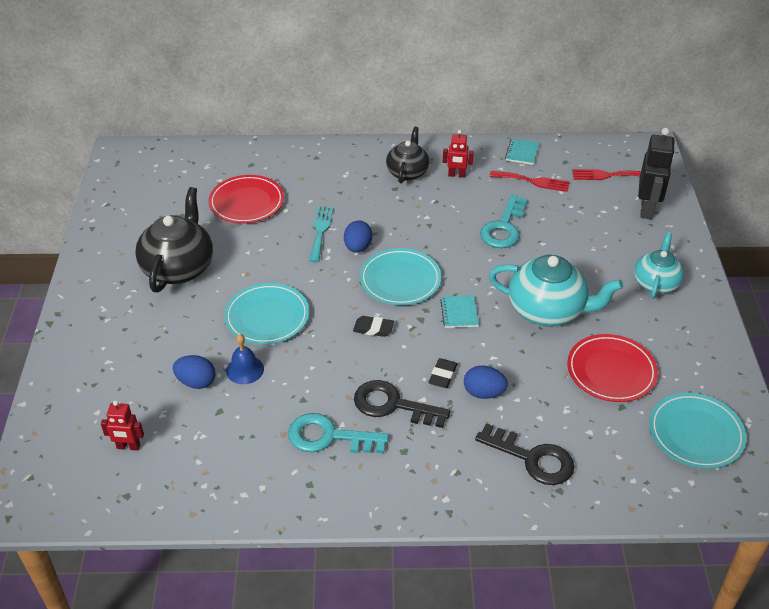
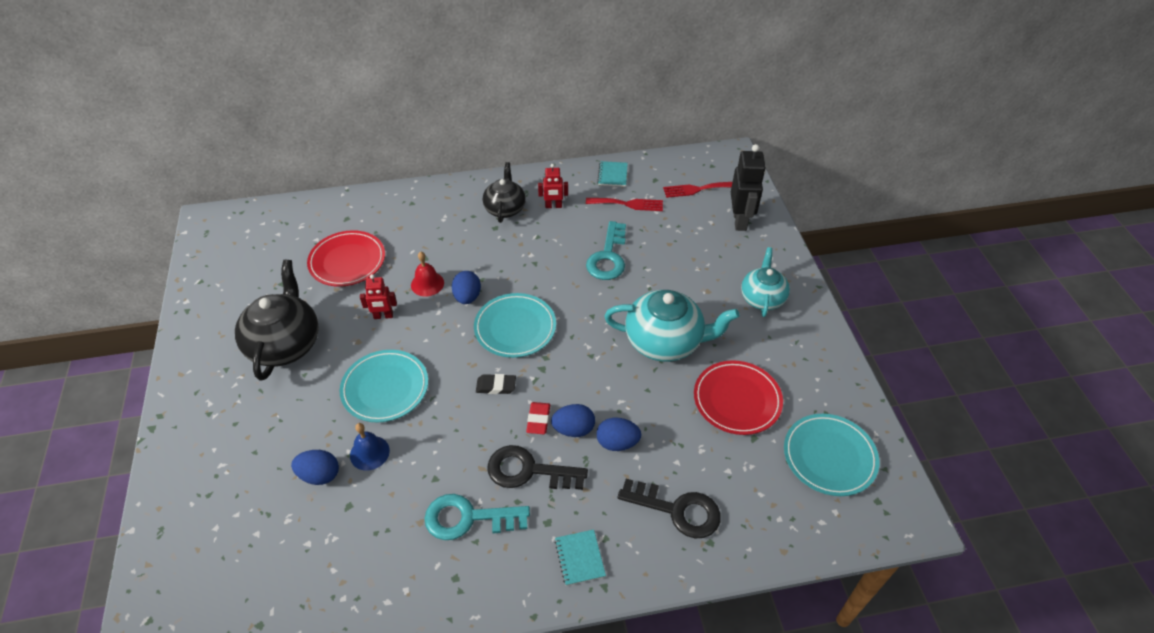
camera: 10 degrees left, 5 degrees up
red robot [101,400,144,451] -> red robot moved to [360,274,397,319]
turquoise fork [309,206,333,263] -> red bell [411,252,444,296]
black eraser [428,358,457,388] -> blue egg [551,404,595,437]
turquoise notebook [440,295,479,328] -> turquoise notebook moved to [555,529,606,586]
none -> red eraser [526,402,550,434]

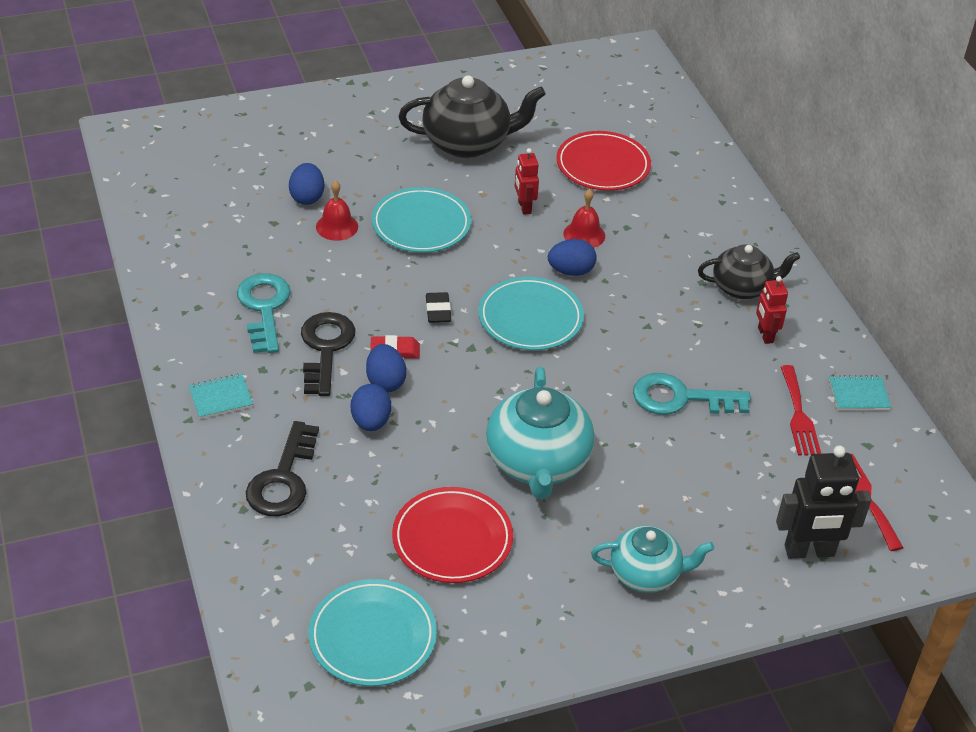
camera: 80 degrees right, 5 degrees down
blue bell [350,423,390,471] -> red bell [316,180,358,241]

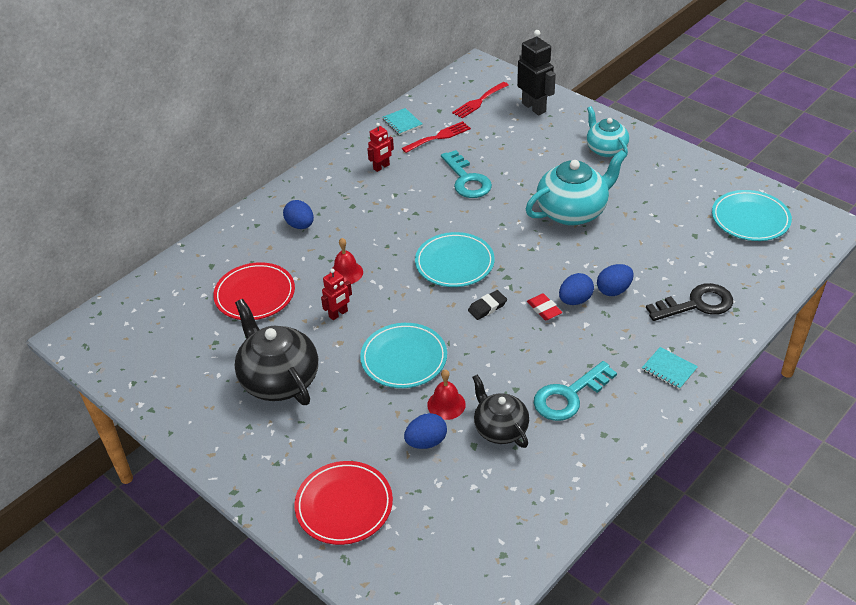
camera: 115 degrees left, 0 degrees up
black key [301,312,355,396] -> none
red plate [392,487,513,583] -> red plate moved to [294,461,393,545]
blue egg [548,239,597,276] -> blue egg moved to [283,200,314,229]
black teapot [698,244,800,299] -> black teapot moved to [472,374,529,448]

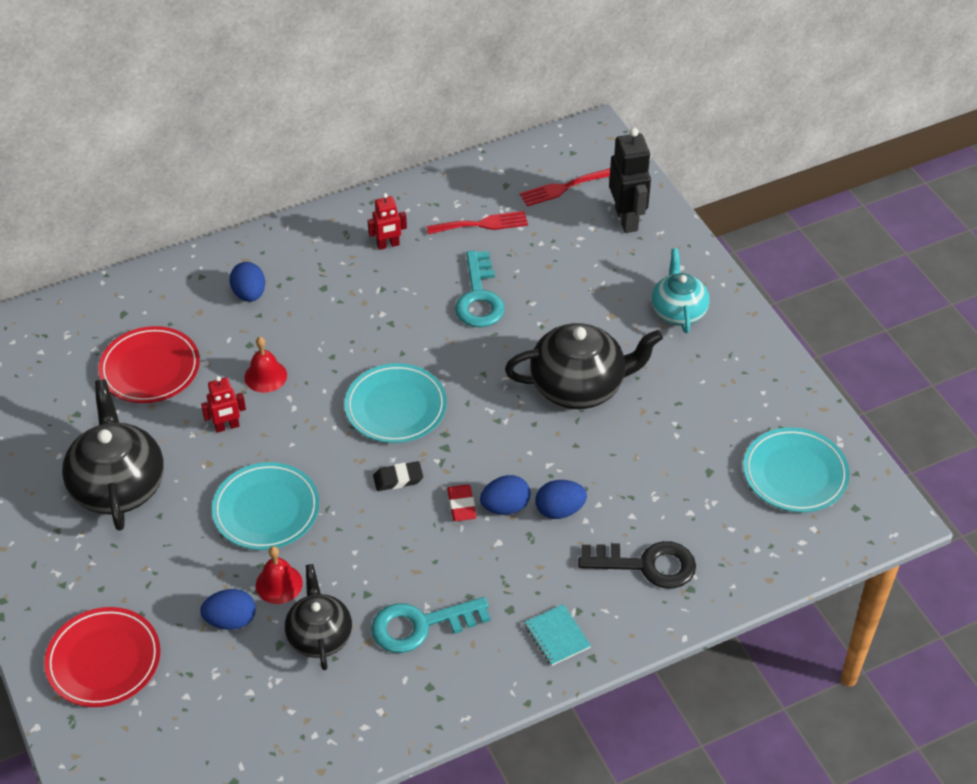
camera: 20 degrees right, 5 degrees up
turquoise notebook [382,108,422,135] -> none
turquoise teapot [526,150,627,226] -> black teapot [505,323,663,409]

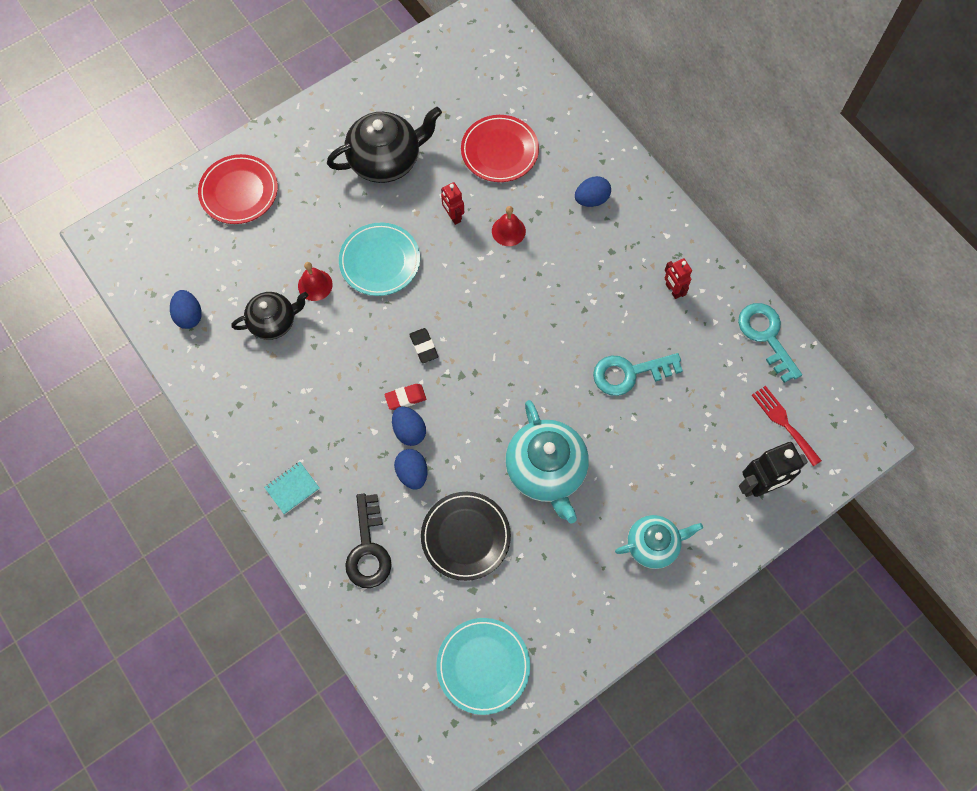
camera: 80 degrees right, 20 degrees up
blue egg [200,589,256,630] -> blue egg moved to [170,290,202,329]
turquoise plate [344,363,447,443] -> none
turquoise key [371,597,491,653] -> turquoise key moved to [738,303,802,383]
red fork [427,211,528,234] -> none
black teapot [505,323,663,409] -> turquoise teapot [505,400,589,524]
none -> black plate [421,492,511,581]

